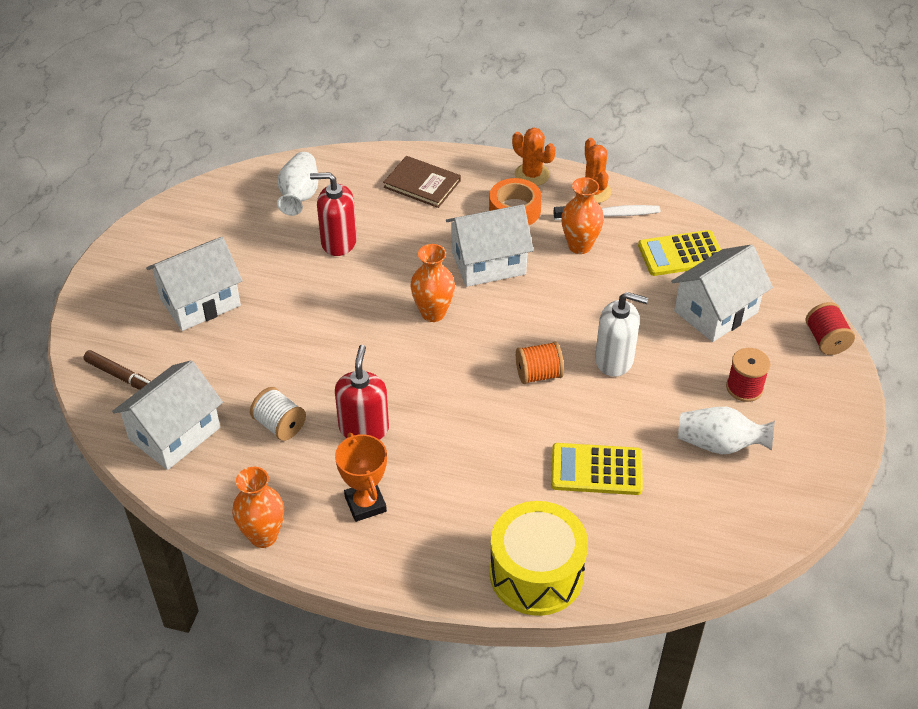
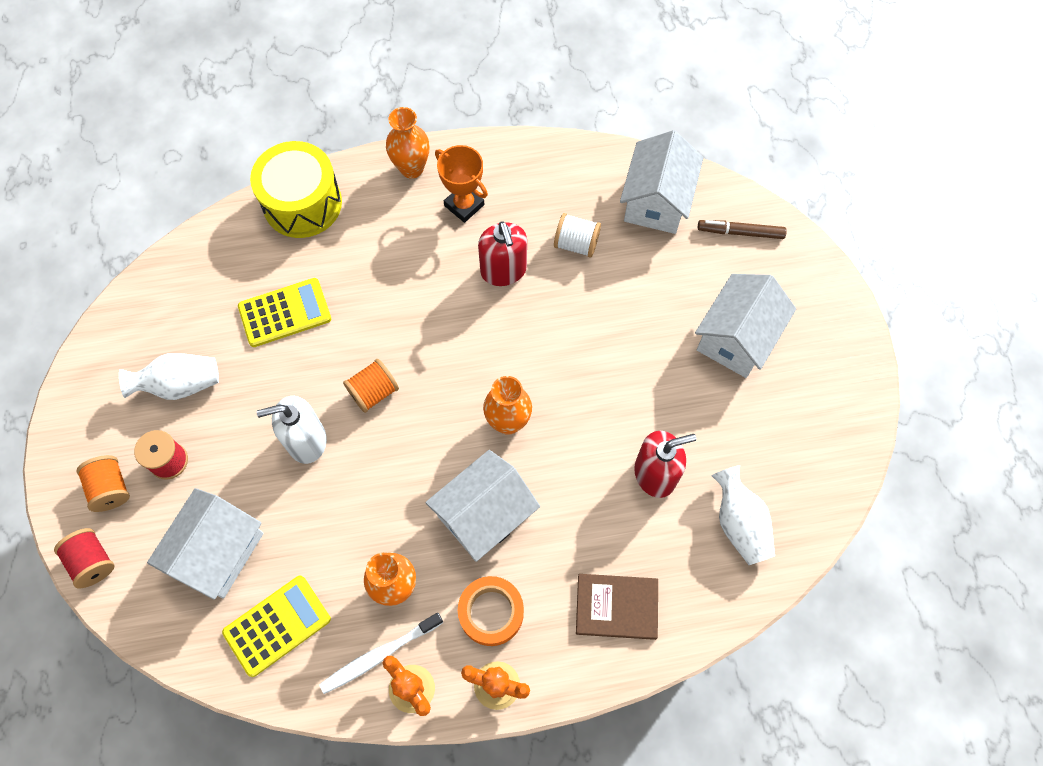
camera: 155 degrees right, 20 degrees up
orange vase [232,467,284,548] -> orange vase moved to [386,107,430,178]
none -> orange spool [76,455,130,512]

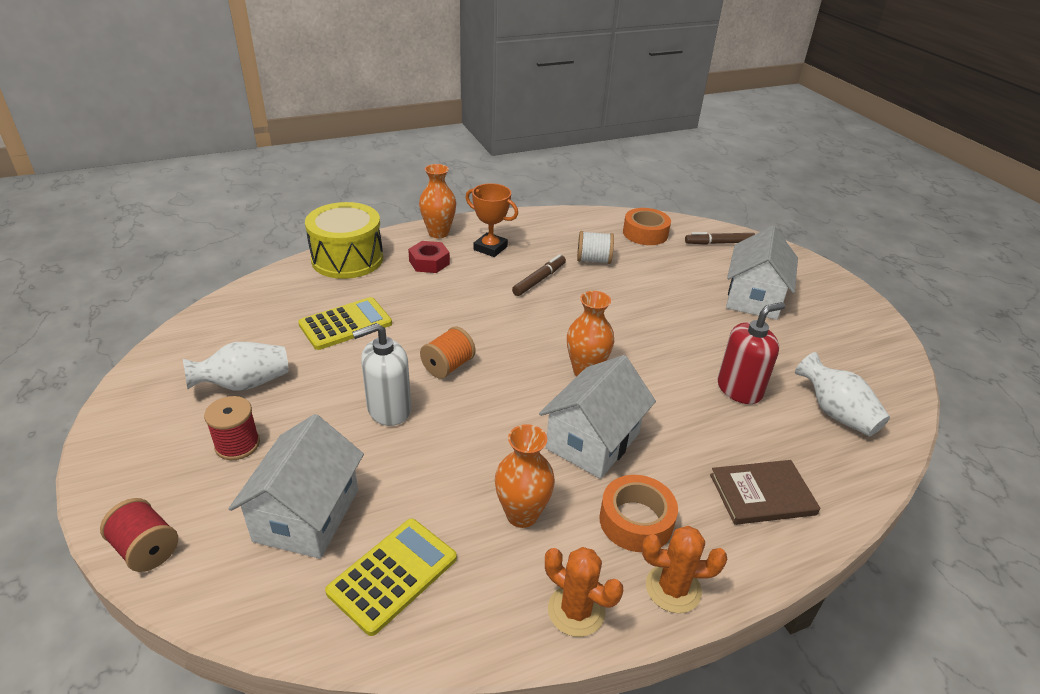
camera: 15 degrees left, 30 degrees down
orange spool [76,455,130,512] -> none
white toothbrush [319,613,443,694] -> none
red soap dispenser [478,221,527,286] -> brown marker [512,254,566,296]
white house [620,130,703,234] -> orange tape [623,208,671,245]
none -> red nut [408,241,450,273]

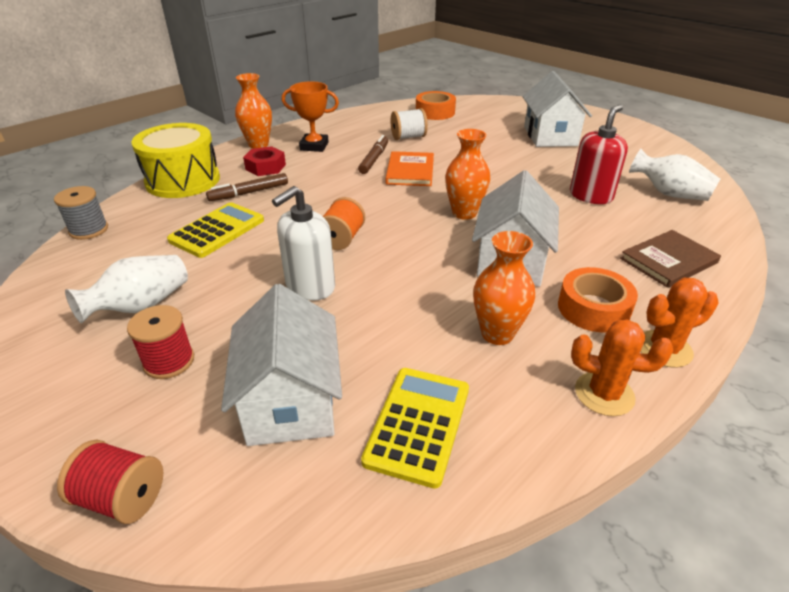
camera: 20 degrees left, 0 degrees up
brown marker [685,232,755,245] -> brown marker moved to [206,173,288,201]
none -> grey spool [54,186,108,240]
none -> orange book [386,151,434,186]

